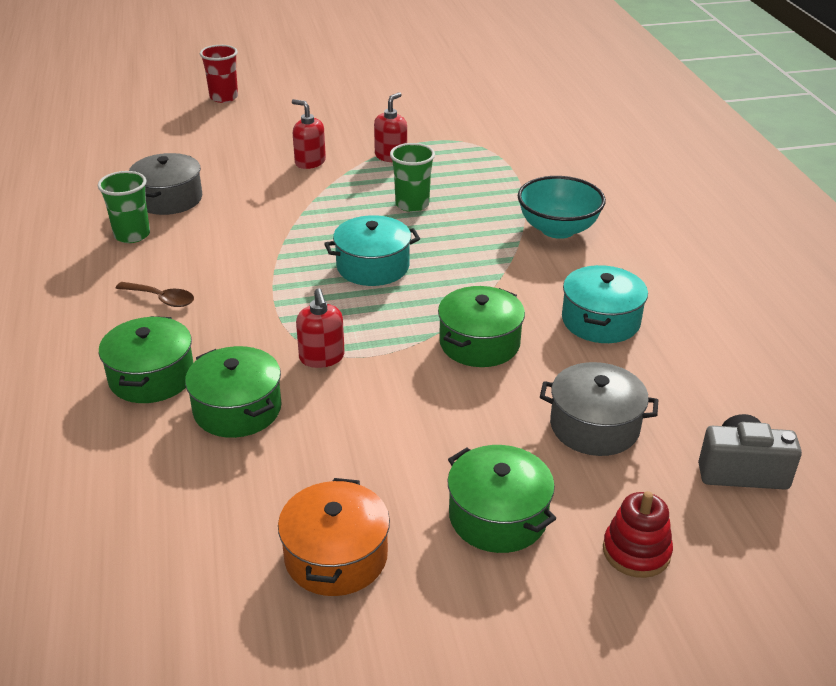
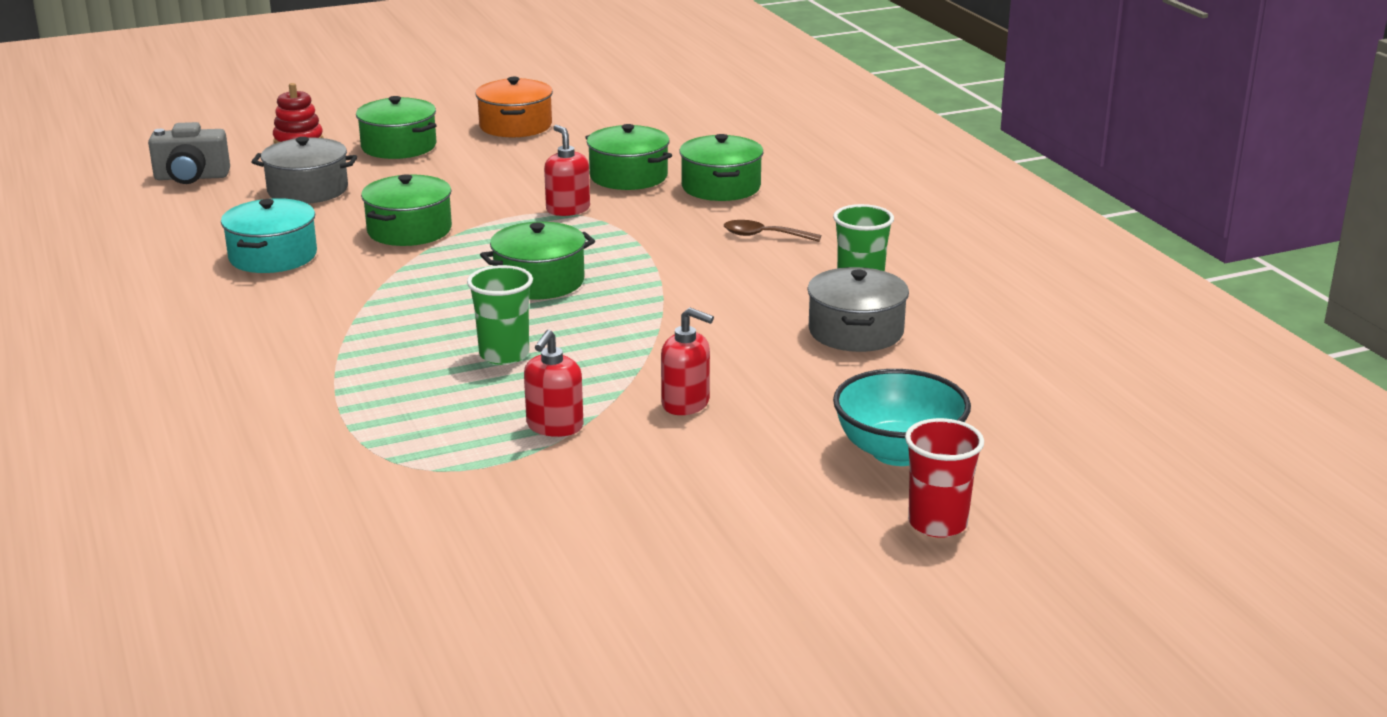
camera: 170 degrees right, 10 degrees down
turquoise pot [324,215,420,286] -> green pot [480,222,595,299]
turquoise bowl [518,176,606,239] -> turquoise bowl moved to [833,369,971,466]

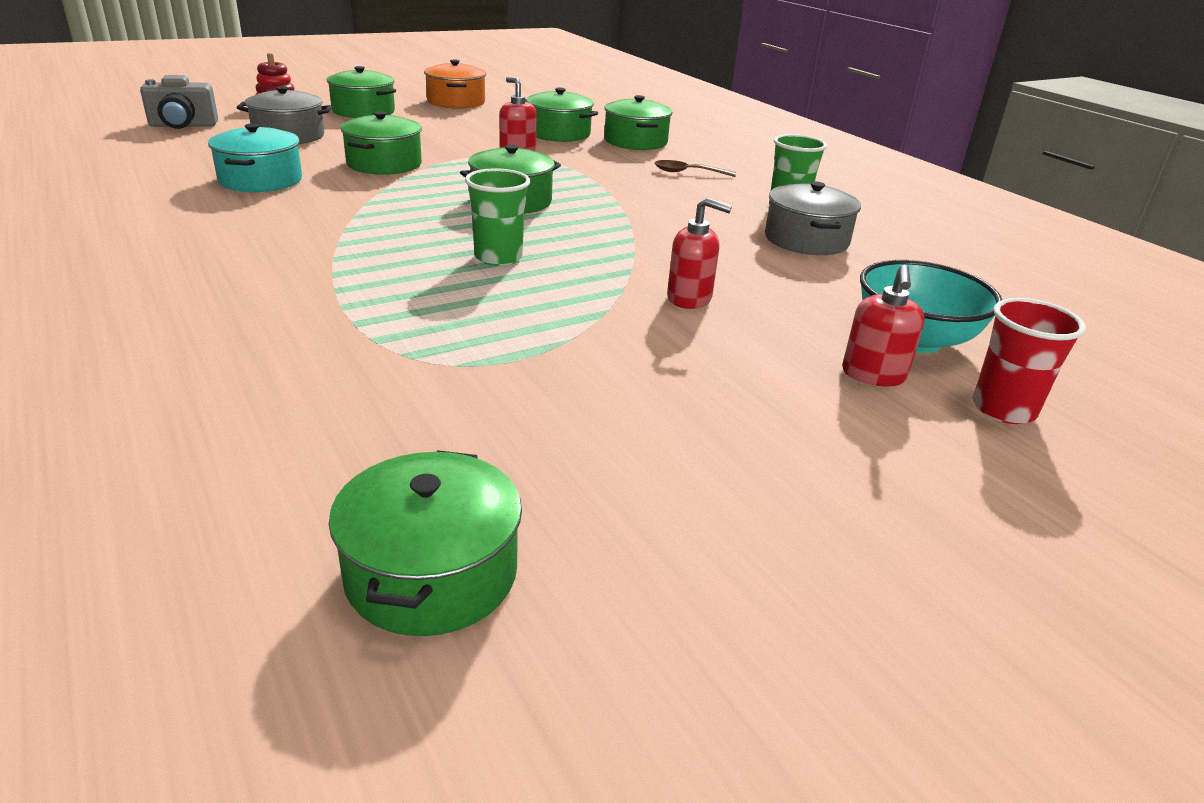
camera: 10 degrees left, 5 degrees up
red soap dispenser [524,330,583,437] -> red soap dispenser moved to [842,265,925,386]
none -> green pot [329,450,522,636]

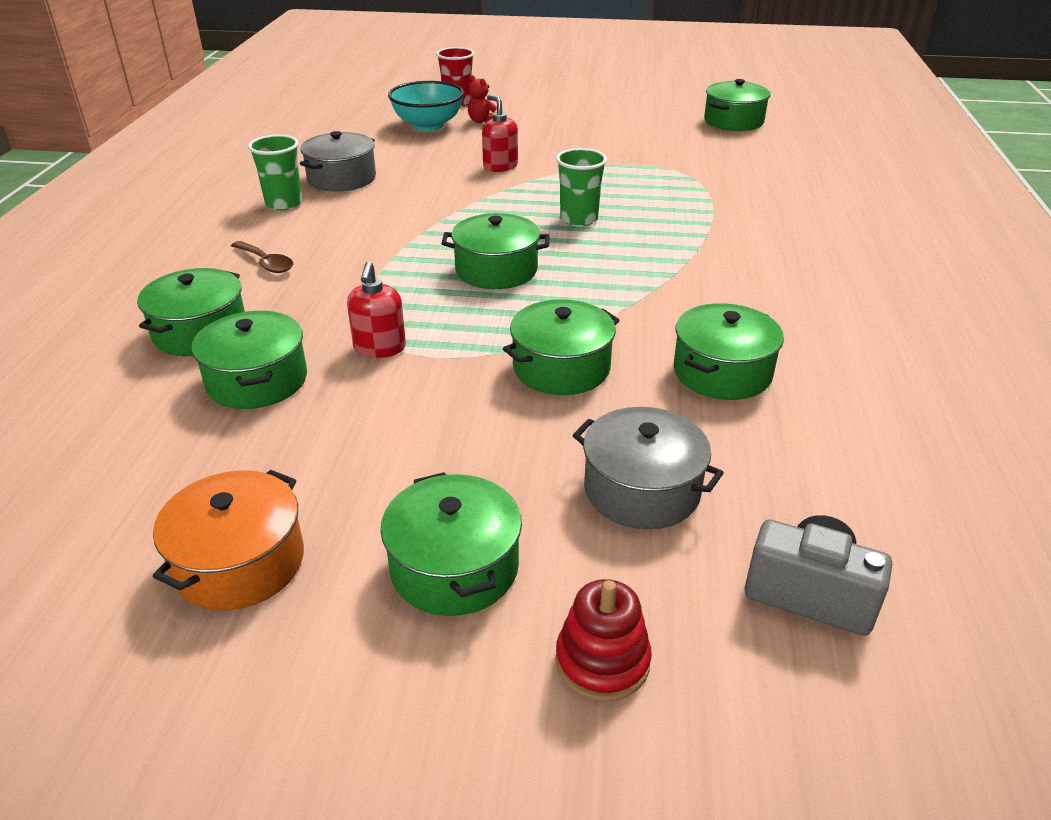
camera: 140 degrees left, 5 degrees up
turquoise pot [208,123,302,192] -> green pot [674,303,784,400]
red soap dispenser [842,265,925,386] -> red teddy bear [468,75,497,123]

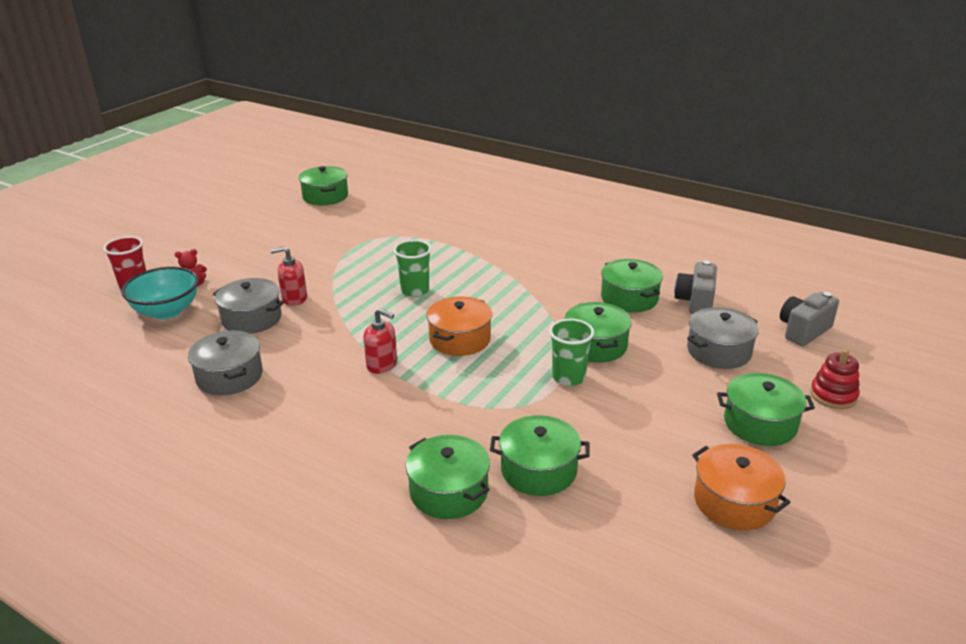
camera: 65 degrees left, 5 degrees down
brown spoon [231,241,293,273] -> none
green cup [248,135,302,210] -> green cup moved to [549,319,594,386]
red soap dispenser [347,261,406,358] -> red soap dispenser moved to [363,308,397,374]
green pot [441,213,549,289] -> orange pot [427,296,492,356]
none -> grey pot [213,278,284,334]
none -> grey camera [674,260,717,314]

